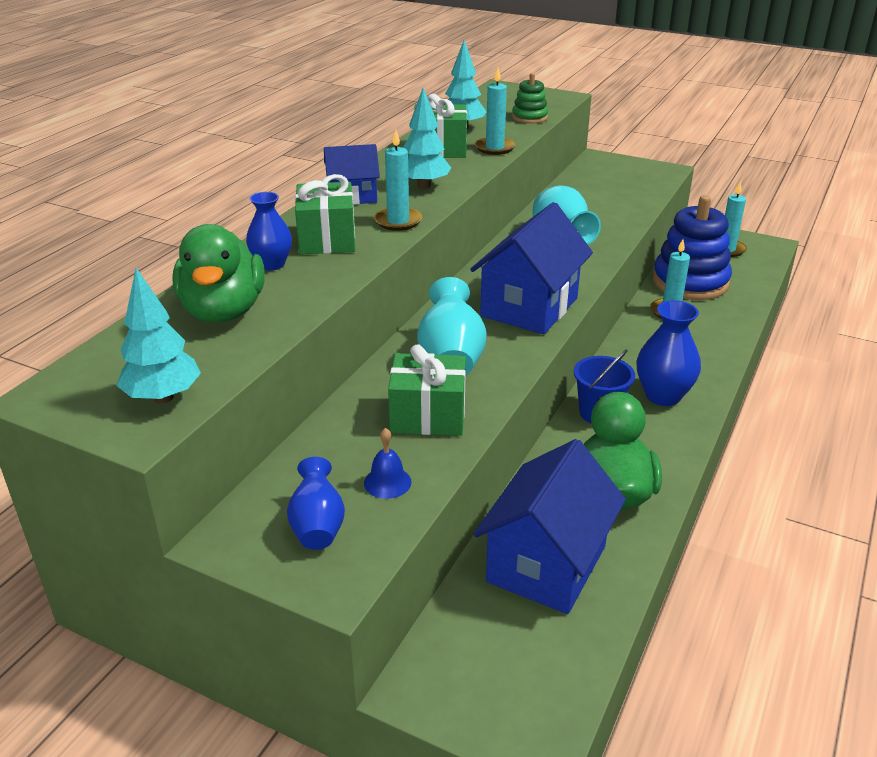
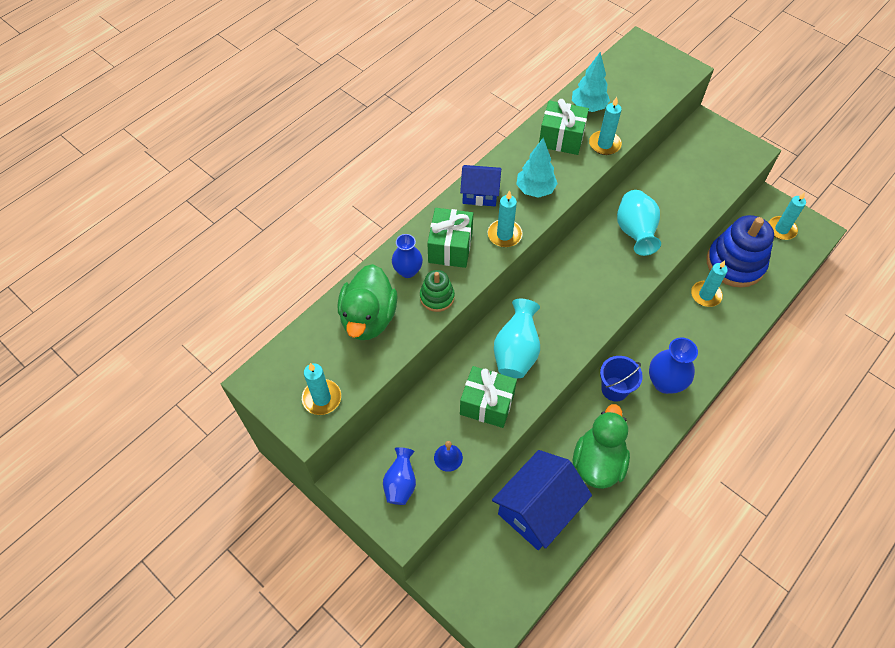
camera: 15 degrees right, 25 degrees up
turquoise tree [117,268,201,403] -> turquoise candle [302,363,341,415]
blue house [470,202,593,334] -> none
green stacking toy [512,73,548,123] -> green stacking toy moved to [420,270,455,312]

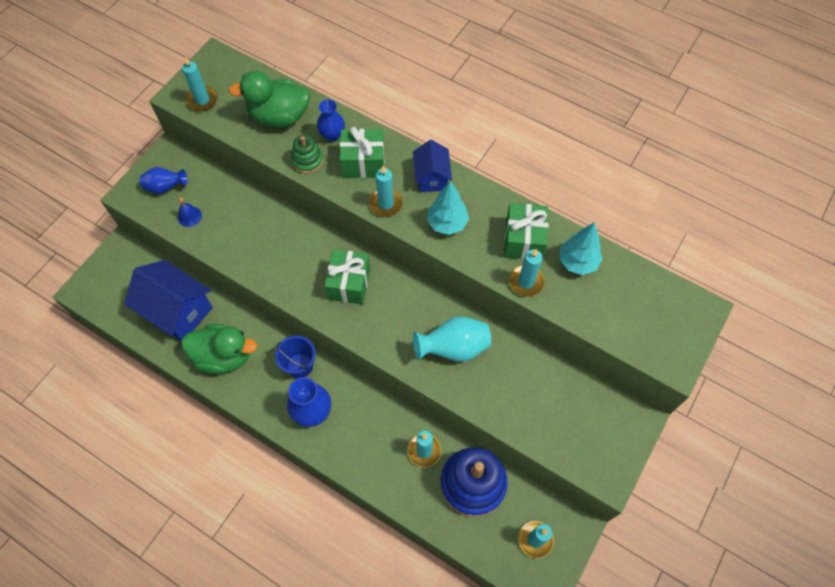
camera: 80 degrees right, 5 degrees up
green gift [460,366,517,428] -> green gift moved to [324,249,370,304]
turquoise vase [494,299,540,378] -> none

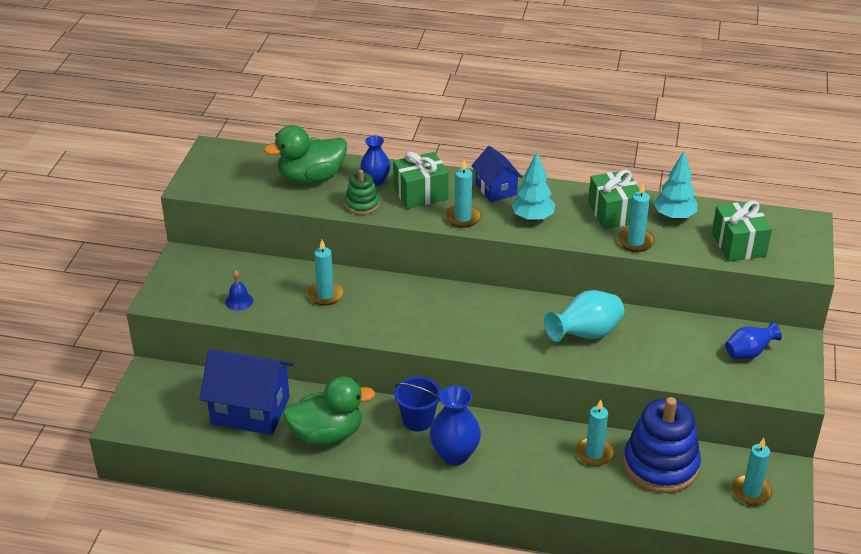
camera: 20 degrees left, 25 degrees down
blue vase [140,167,187,194] -> blue vase moved to [725,322,782,359]
turquoise candle [182,56,218,111] -> turquoise candle moved to [307,240,344,305]
green gift [324,249,370,304] -> green gift moved to [712,201,772,261]

